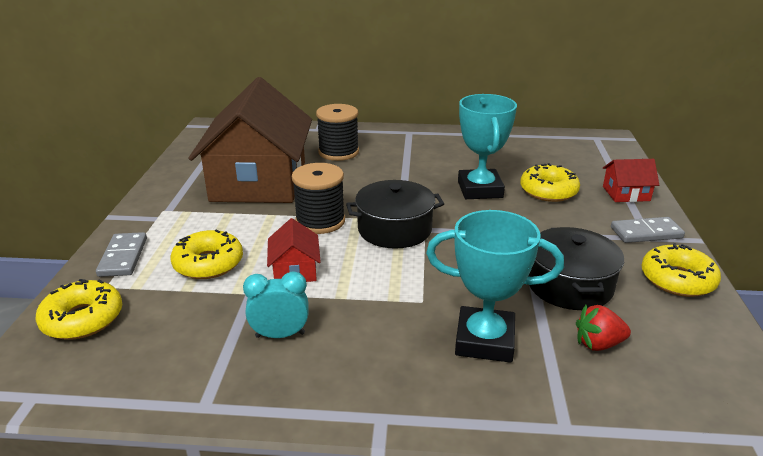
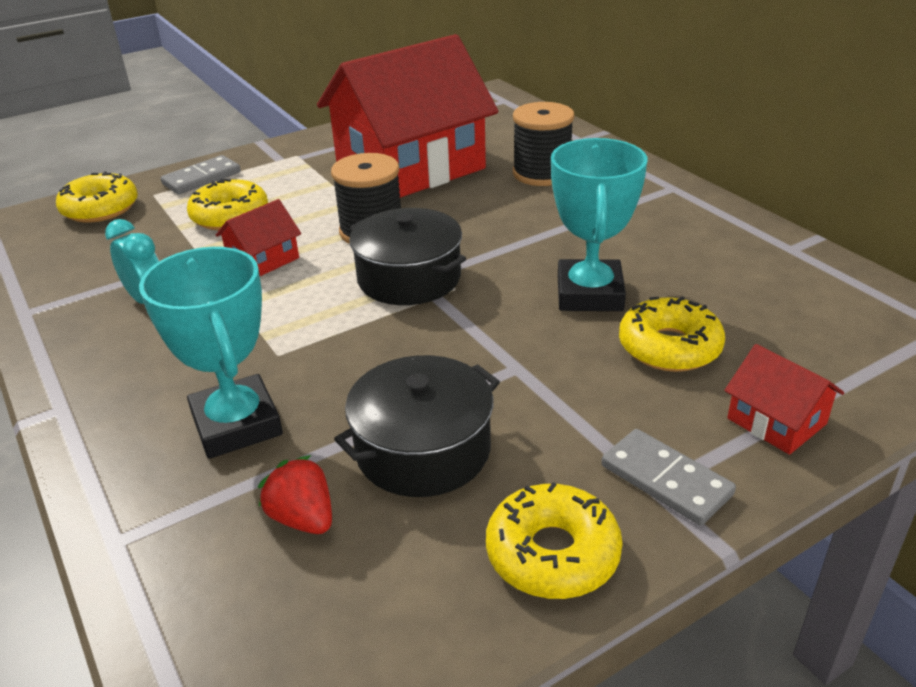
camera: 55 degrees right, 5 degrees up
brown house [188,77,312,203] -> red house [317,34,498,198]
turquoise trophy [458,94,517,199] -> turquoise trophy turned 45 degrees counterclockwise [551,138,647,311]

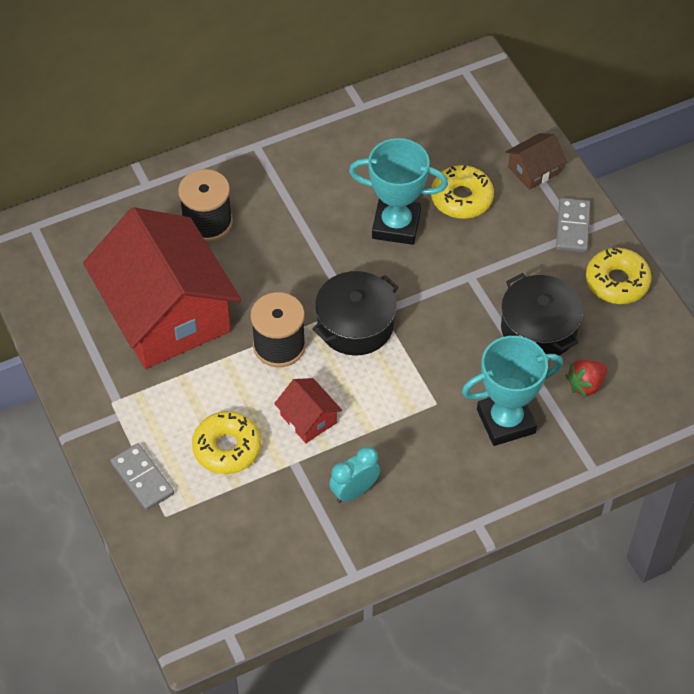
camera: 85 degrees left, 20 degrees up
yellow donut [56,171,138,223] -> none
grey domino [601,429,736,526] -> grey domino turned 45 degrees counterclockwise [556,198,590,253]
red house [724,344,844,455] -> brown house [505,133,567,190]

